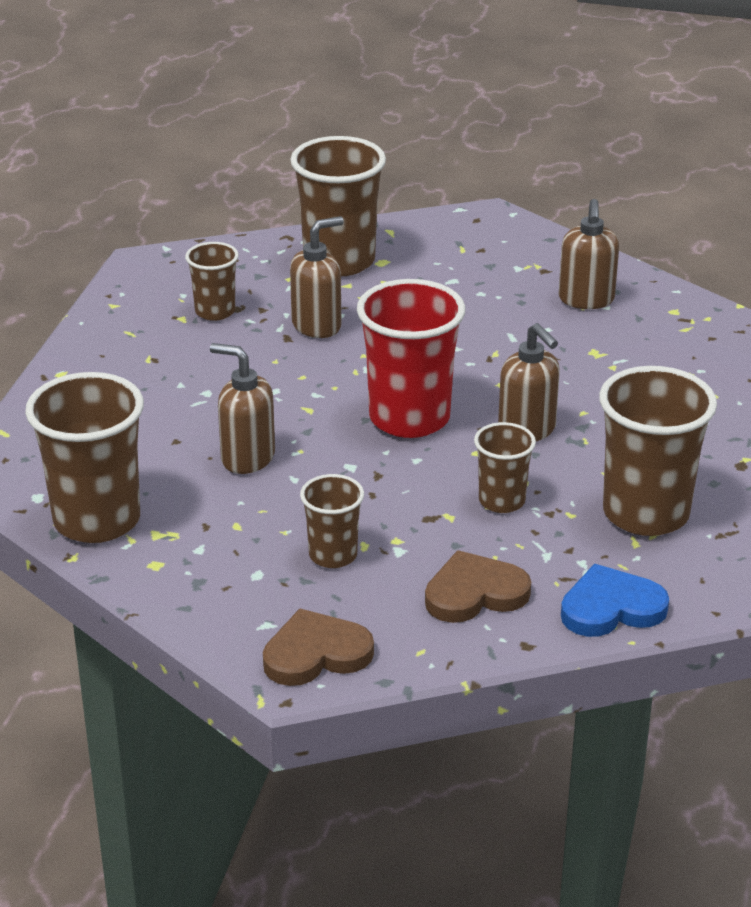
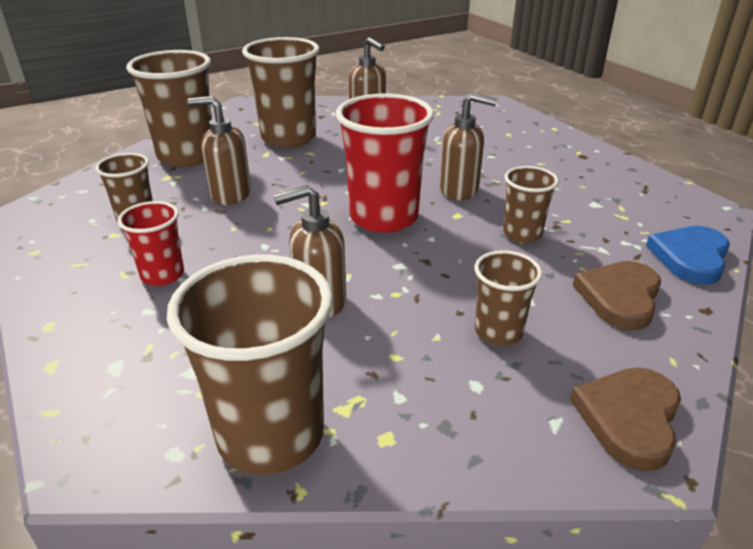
camera: 45 degrees left, 0 degrees up
brown soap dispenser [290,216,344,338] -> brown soap dispenser turned 90 degrees counterclockwise [187,96,251,205]
brown cup [599,366,717,536] -> brown cup moved to [242,37,319,148]
none -> red cup [117,201,184,286]

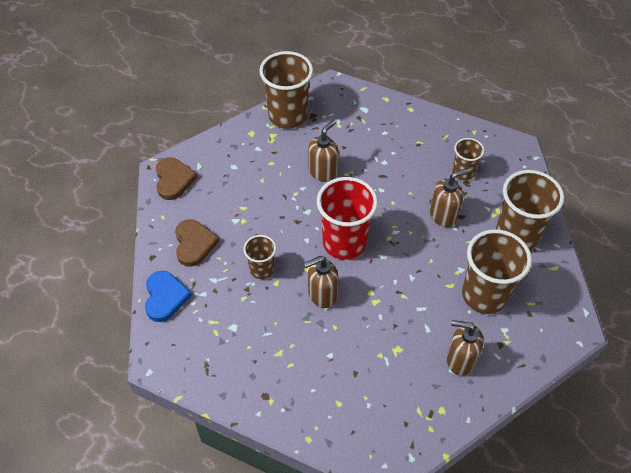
camera: 145 degrees right, 20 degrees up
red cup [117,201,184,286] -> none
brown cup [475,250,542,346] -> none

